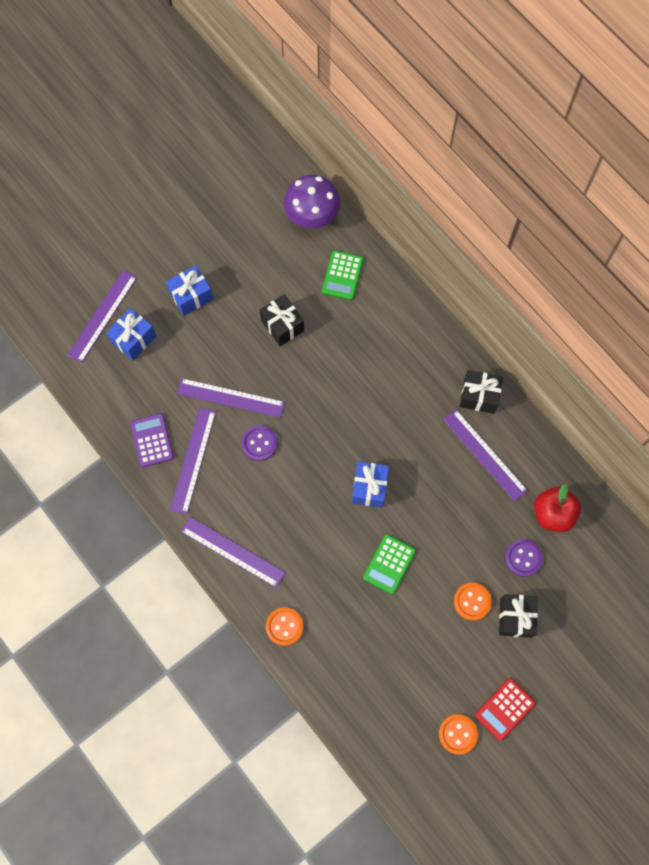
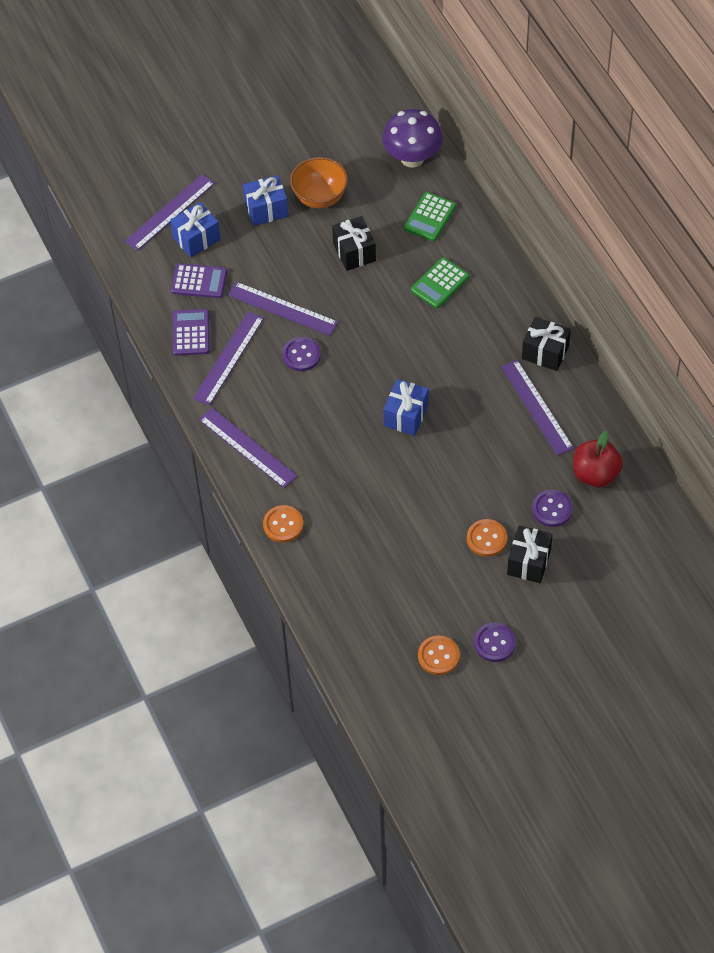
camera: 15 degrees right, 15 degrees down
green calculator [363,534,416,594] -> green calculator moved to [411,257,469,308]
red calculator [475,678,536,741] -> purple button [474,623,516,662]
none -> purple calculator [171,263,227,298]
none -> orange bowl [290,157,348,208]

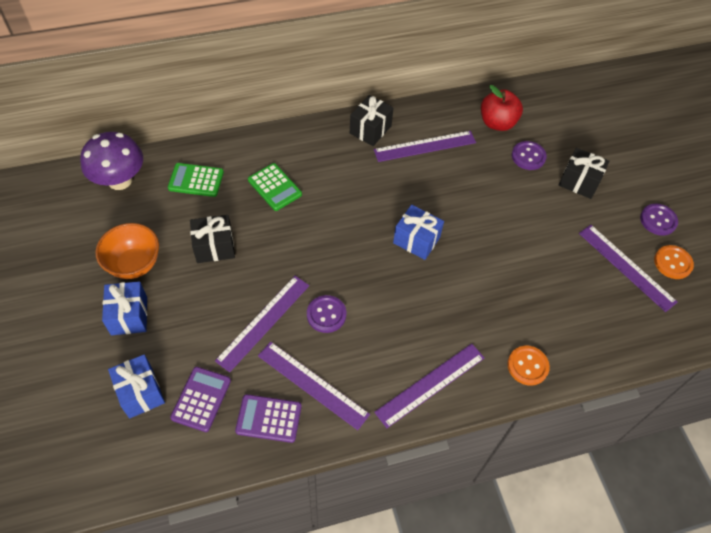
camera: 85 degrees left, 0 degrees up
purple ruler [125,174,215,251] -> purple ruler moved to [579,225,678,312]
green calculator [404,192,456,241] -> green calculator turned 150 degrees clockwise [168,163,224,197]
orange button [467,519,507,557] -> none

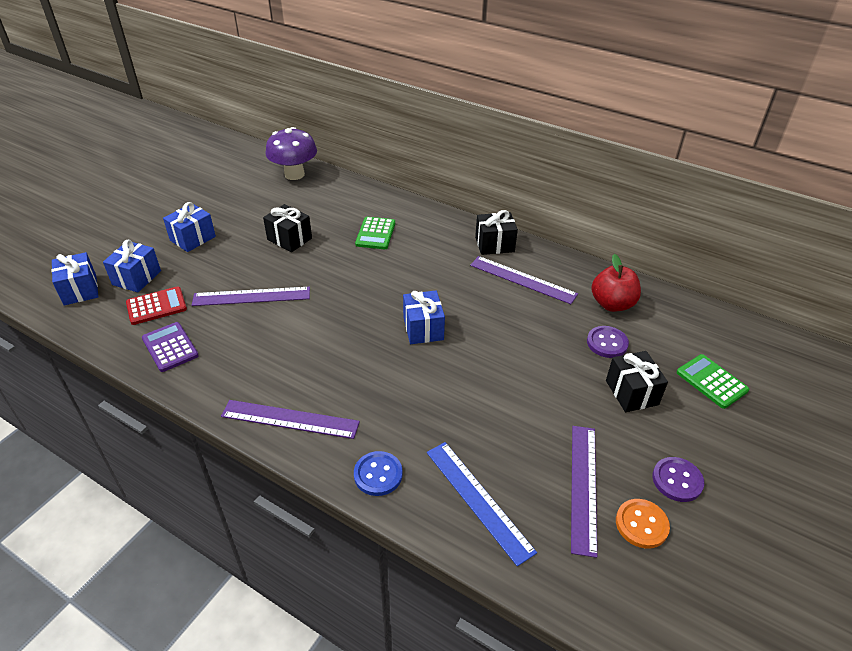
camera: 50 degrees right, 15 degrees down
orange bowl [95,223,159,279] -> none
green calculator [168,163,224,197] -> green calculator moved to [677,354,749,409]
purple calculator [170,367,231,432] -> red calculator [126,286,187,325]
purple ruler [258,342,370,430] -> none
purple button [307,295,346,333] -> none
orange button [507,346,550,386] -> blue button [354,451,403,496]
none -> blue gift [51,252,99,305]
none -> blue ruler [427,442,537,567]

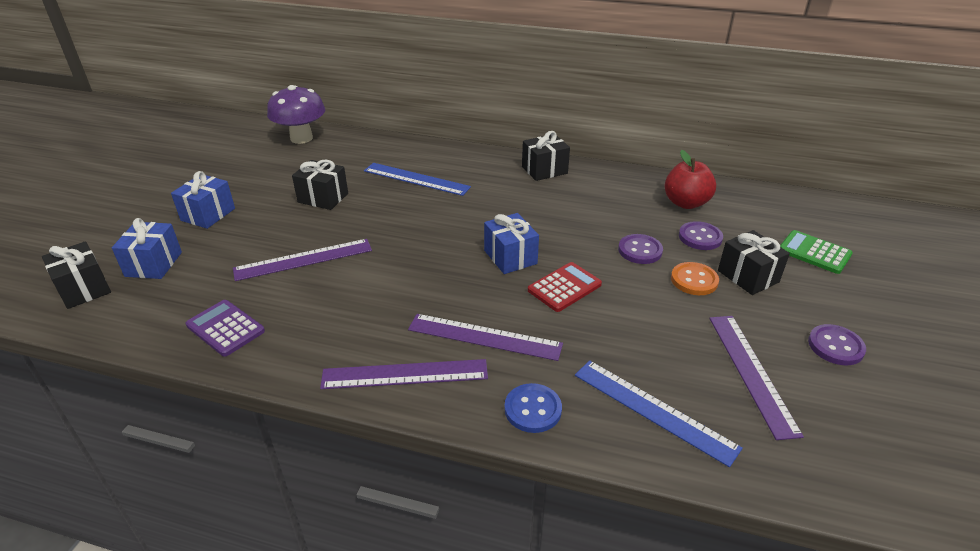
camera: 15 degrees left, 5 degrees down
blue gift [51,252,99,305] -> black gift [42,241,111,309]
red calculator [126,286,187,325] -> red calculator moved to [528,262,602,312]
green calculator [355,217,395,249] -> blue ruler [364,163,471,196]
purple ruler [470,256,578,304] -> purple ruler moved to [408,314,563,361]
orange button [616,499,670,549] -> orange button moved to [671,262,719,295]
none -> purple button [618,234,663,264]

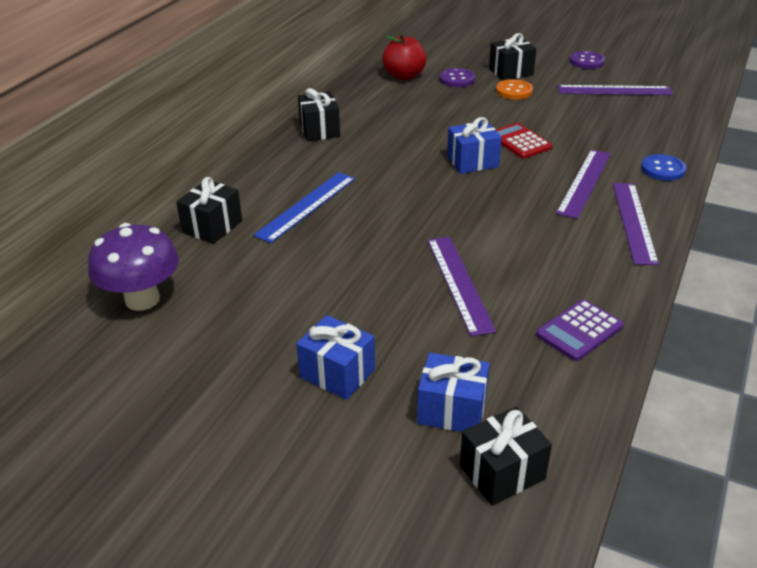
camera: 80 degrees left, 0 degrees up
black gift [292,160,348,210] -> black gift moved to [176,177,242,244]
blue ruler [575,360,743,467] -> none
purple button [618,234,663,264] -> none
green calculator [780,230,853,274] -> none

